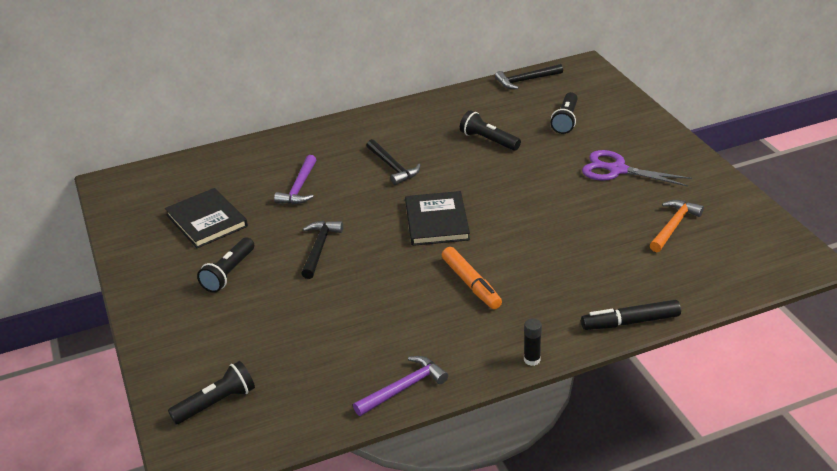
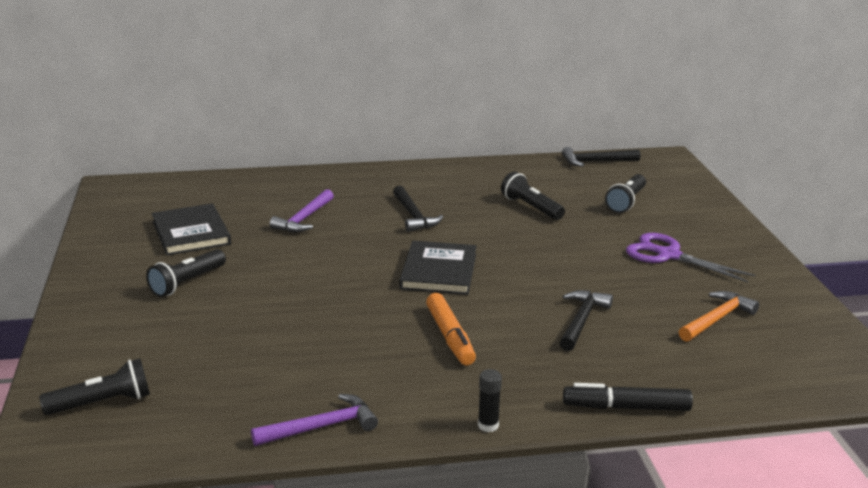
camera: 10 degrees right, 10 degrees down
black hammer [301,221,343,279] -> black hammer moved to [559,290,613,351]

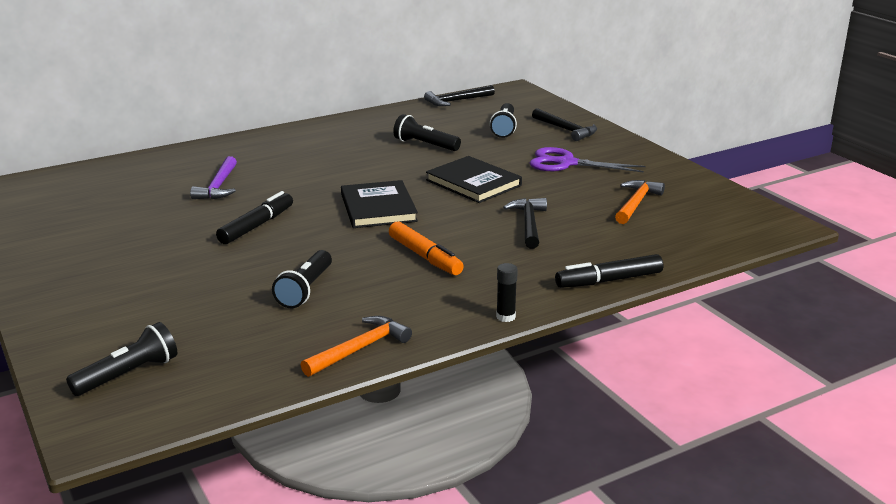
camera: 20 degrees left, 0 degrees up
black flashlight [146,249,226,297] -> black flashlight moved to [272,250,332,308]
black book [152,203,231,255] -> black book moved to [426,156,522,203]
purple hammer [251,394,378,446] -> orange hammer [301,316,412,377]
black hammer [393,186,443,232] -> black hammer moved to [532,108,597,141]
none -> black marker [216,191,293,244]

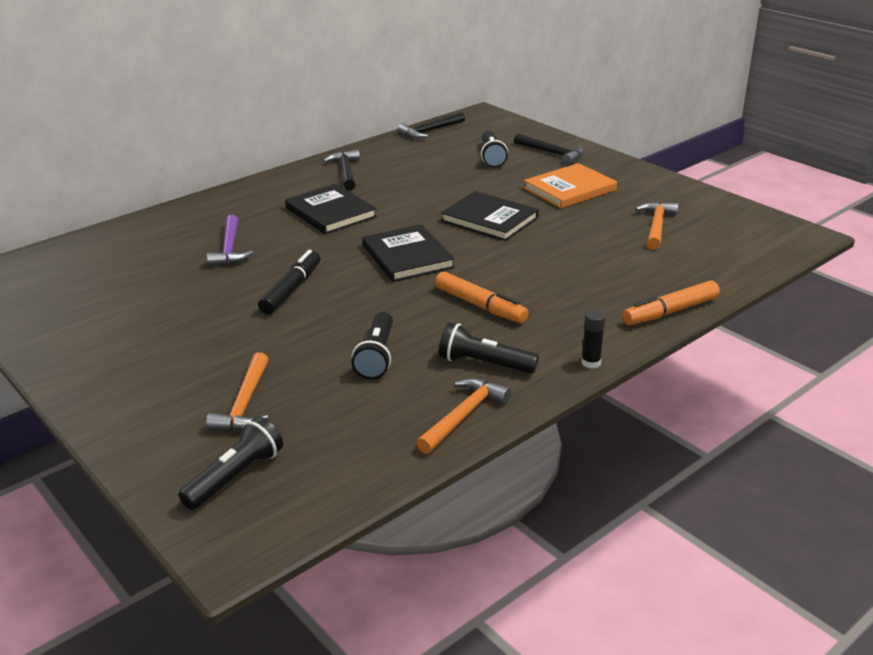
camera: 10 degrees left, 5 degrees up
black flashlight [393,114,461,151] -> black flashlight moved to [439,322,539,374]
black hammer [503,198,547,249] -> black hammer moved to [323,150,360,190]
purple scissors [530,147,645,173] -> orange book [524,163,617,209]
black marker [555,254,663,288] -> orange marker [623,280,720,325]
none -> orange hammer [206,352,269,431]
none -> black book [285,184,377,234]

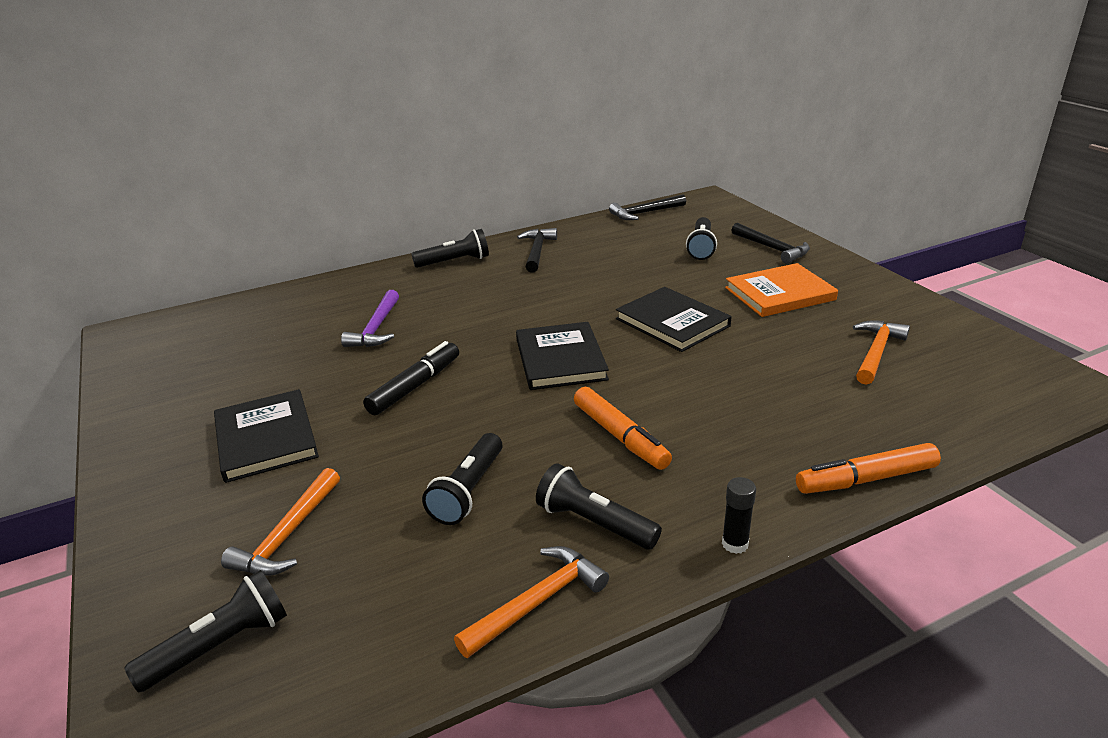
camera: 15 degrees right, 0 degrees up
black book [285,184,377,234] -> black book moved to [214,389,319,483]
none -> black flashlight [411,229,489,268]

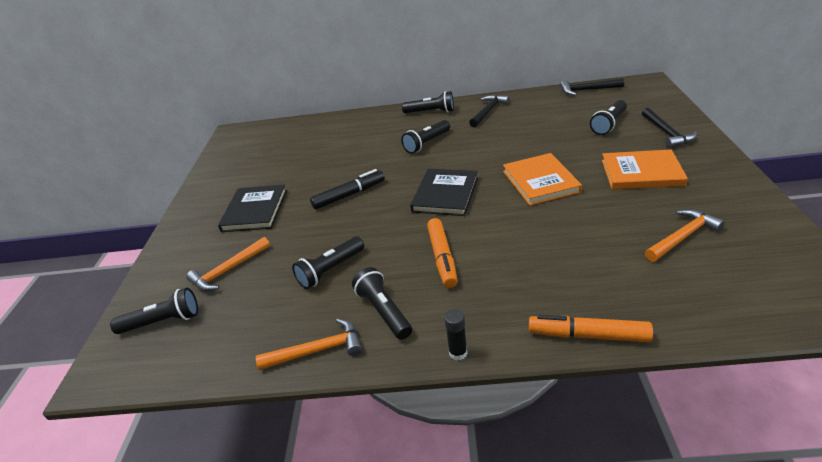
camera: 30 degrees right, 5 degrees up
purple hammer [341,290,399,347] -> none
black book [616,287,732,352] -> orange book [503,153,582,206]
none -> black flashlight [401,120,450,154]

